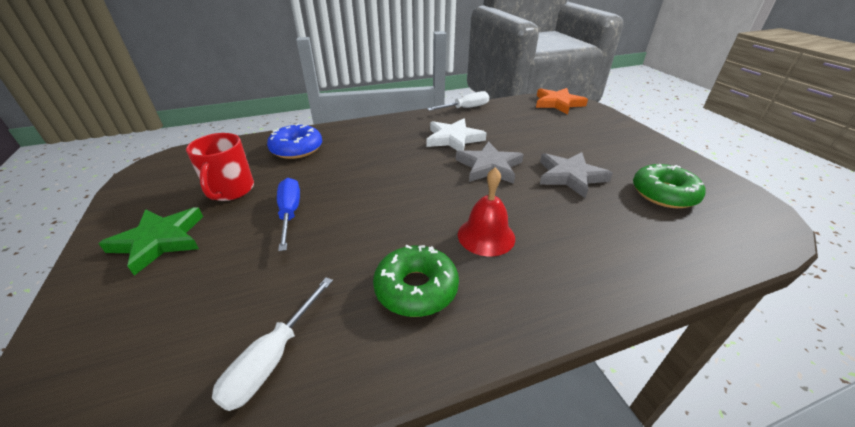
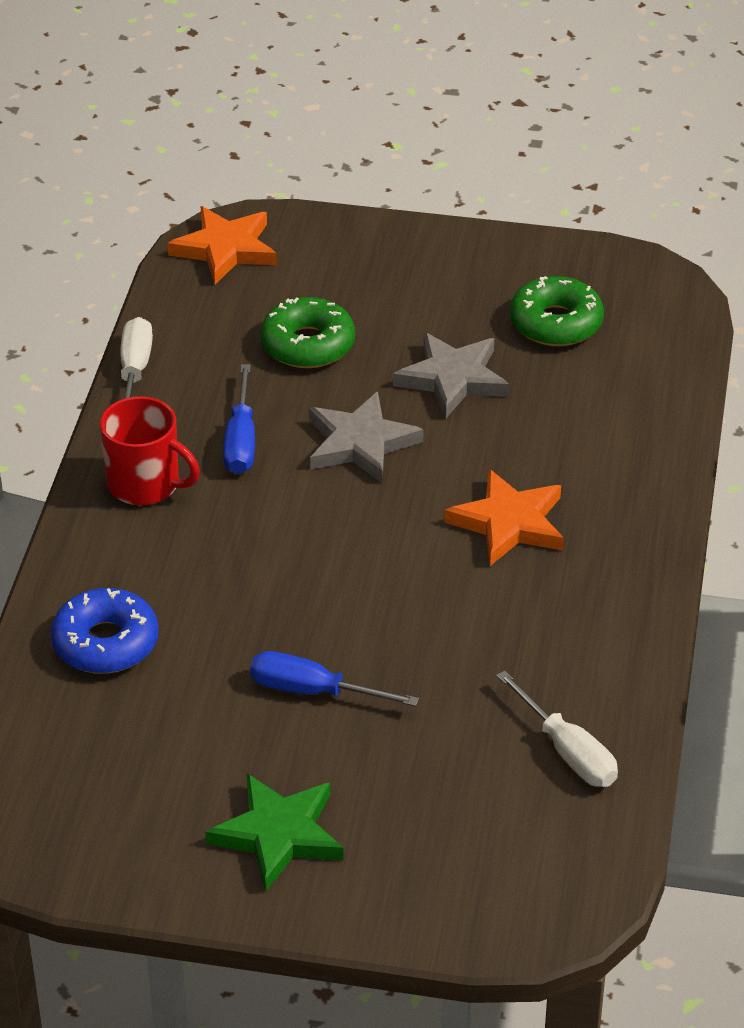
camera: 60 degrees left, 5 degrees up
red mug [186,133,254,201] -> red mug moved to [100,396,200,505]
green donut [373,245,459,317] -> green donut moved to [260,297,355,368]
white star [427,119,487,151] -> blue screwdriver [223,364,255,474]
red bell [458,167,515,256] -> orange star [444,469,564,566]

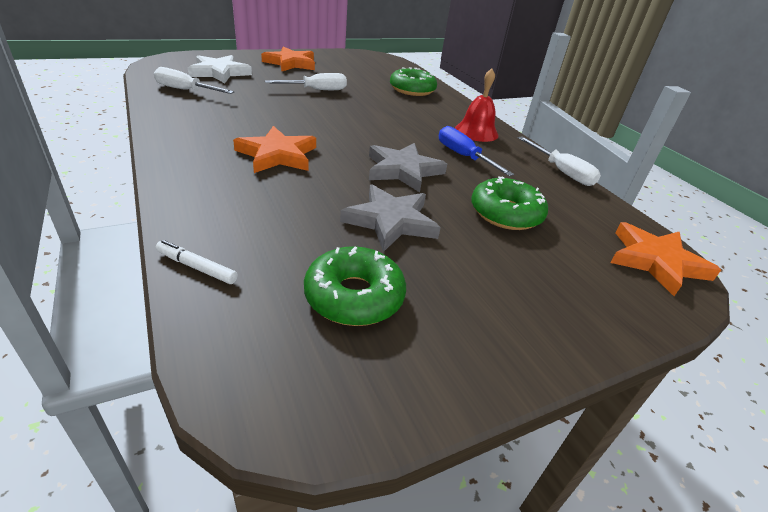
camera: 140 degrees right, 5 degrees down
blue donut [51,588,159,674] -> green donut [390,67,437,96]
red mug [100,396,200,505] -> red bell [455,68,499,142]
green star [205,774,344,891] -> orange star [261,47,315,72]
blue screwdriver [250,651,419,707] -> white screwdriver [265,73,347,90]
none -> white marker [156,240,238,284]
none -> white star [188,55,252,83]

